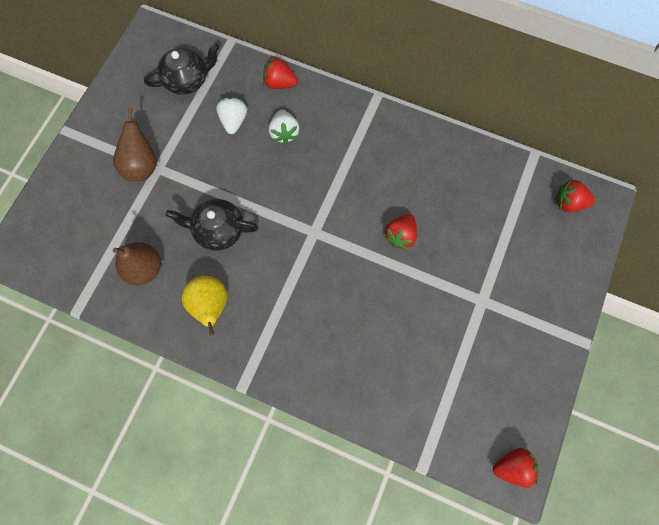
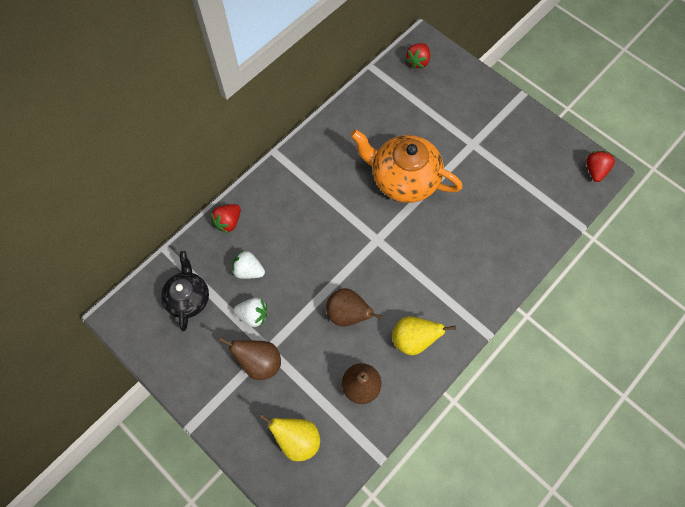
camera: 70 degrees left, 5 degrees down
black teapot [166,199,258,250] -> brown pear [326,288,382,327]
white strawberry [269,110,299,144] -> white strawberry moved to [233,298,267,327]
red strawberry [384,214,417,250] -> orange teapot [351,130,462,203]
none -> yellow pear [259,414,320,461]

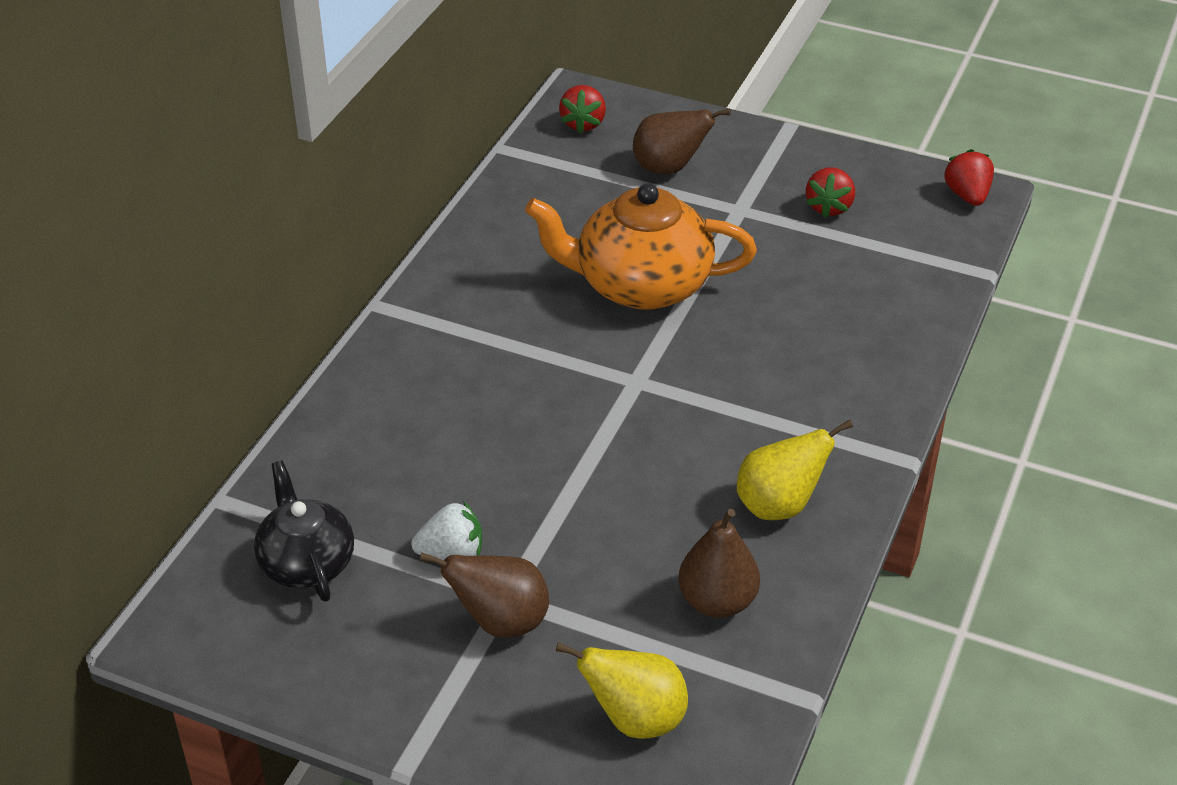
camera: 20 degrees left, 25 degrees down
red strawberry [211,204,241,233] -> red strawberry moved to [806,167,855,218]
white strawberry [232,250,265,279] -> none
brown pear [326,288,382,327] -> brown pear moved to [633,108,731,175]

